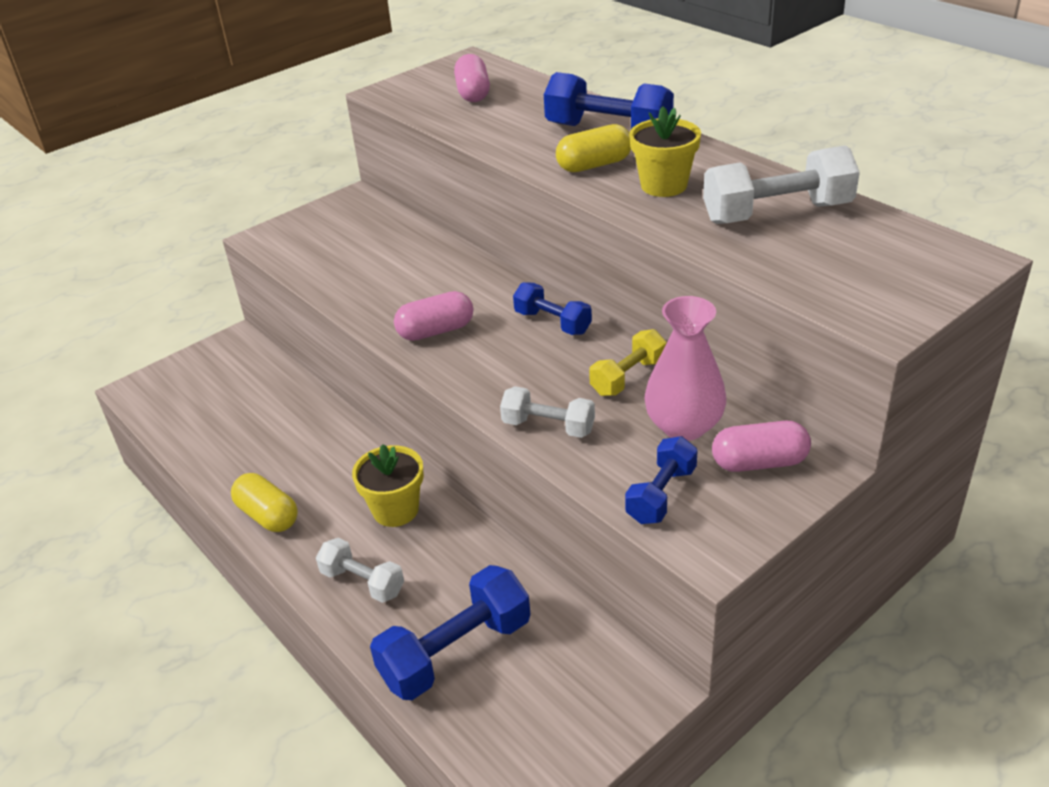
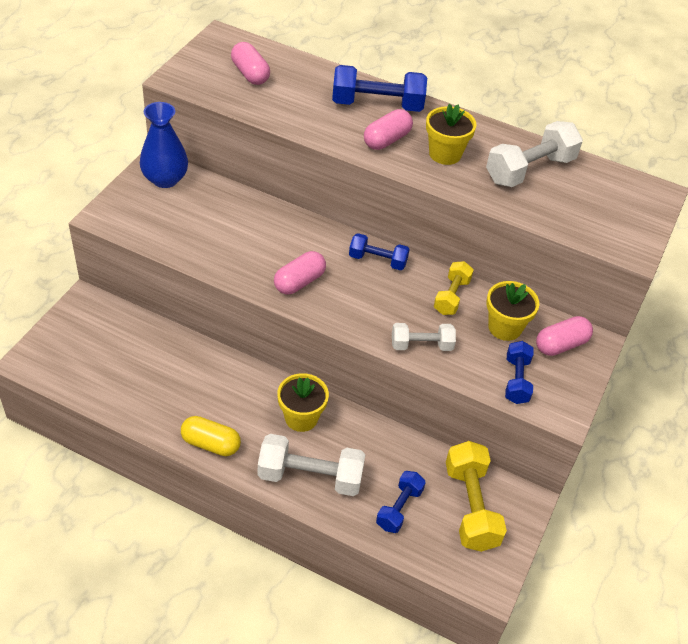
camera: 30 degrees left, 10 degrees up
white dumbbell [316,538,404,603] -> white dumbbell [258,434,365,496], size x1.65
blue dumbbell [370,565,531,700] -> blue dumbbell [376,471,426,533], size x0.61
yellow capsule [556,124,631,172] -> pink capsule [364,109,413,150]
pink vase [644,296,726,441] -> yellow flower pot [486,281,540,341]
none -> blue vase [140,102,188,188]
none -> yellow dumbbell [446,441,507,552]

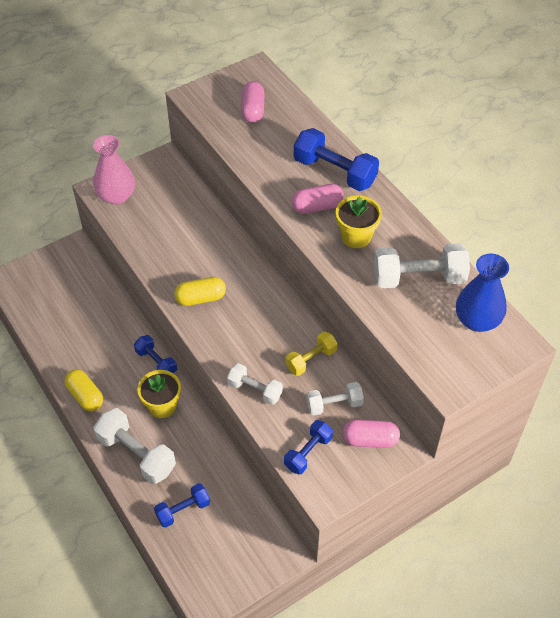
camera: 35 degrees right, 5 degrees up
blue vase [140,102,188,188] -> blue vase moved to [456,254,509,332]
pink capsule [274,251,326,294] -> yellow capsule [174,277,226,306]
blue dumbbell [349,233,410,270] -> blue dumbbell moved to [134,335,177,374]
yellow dumbbell [446,441,507,552] -> none
yellow flower pot [486,281,540,341] -> white dumbbell [306,382,364,416]
none -> pink vase [93,135,135,205]

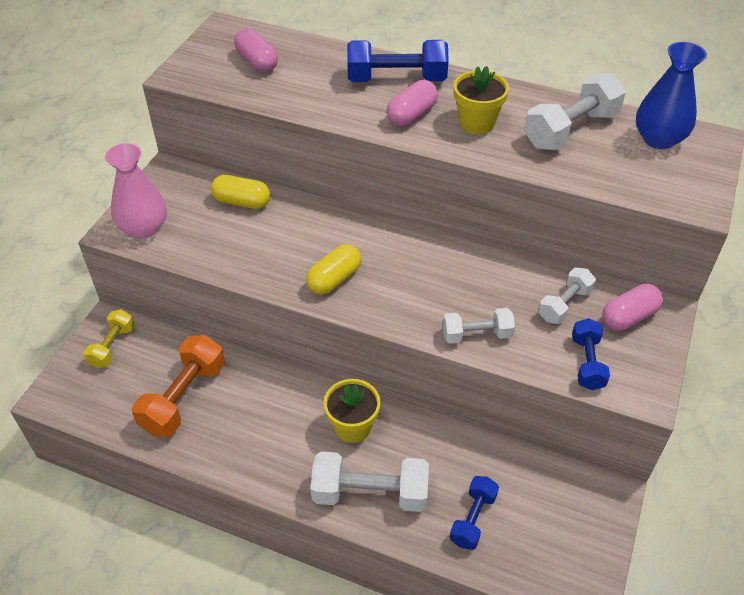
camera: 35 degrees left, 5 degrees down
yellow capsule [64,369,103,411] -> yellow capsule moved to [211,175,270,209]
blue dumbbell [134,335,177,374] -> none
yellow dumbbell [285,331,338,376] -> yellow dumbbell moved to [83,309,135,368]
none -> orange dumbbell [132,335,225,437]

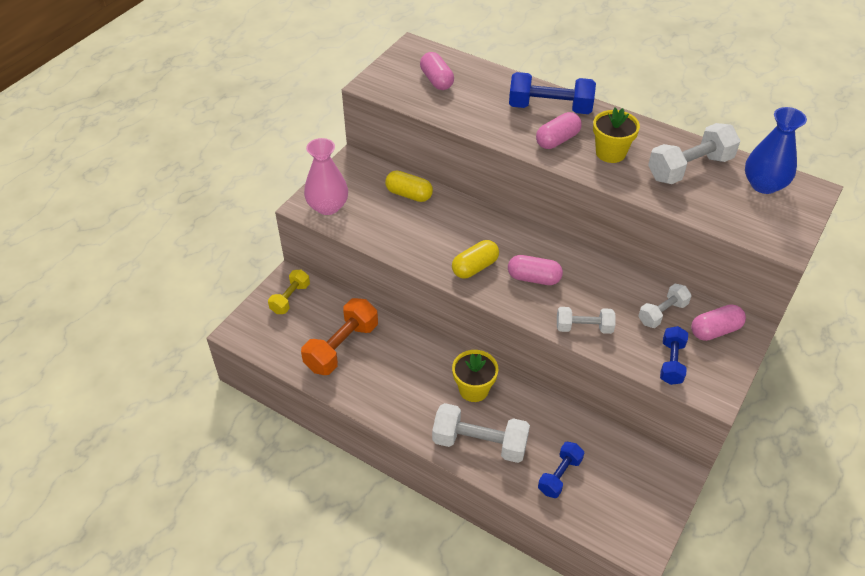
camera: 10 degrees right, 0 degrees up
none -> pink capsule [508,255,563,285]

